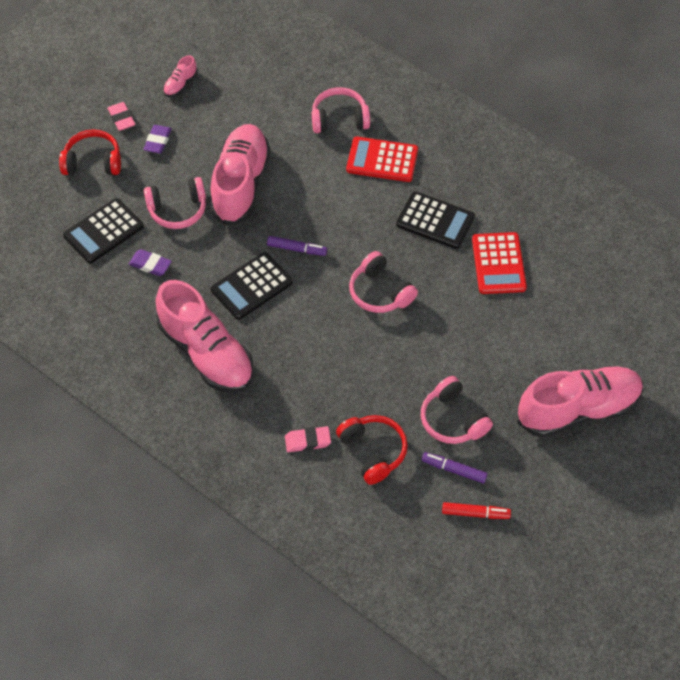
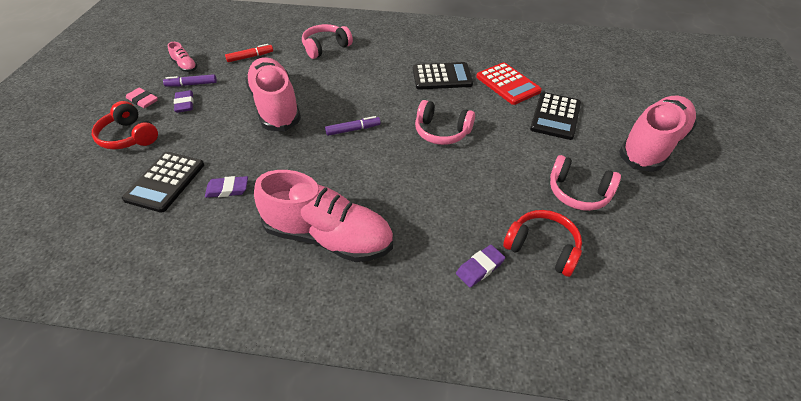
camera: 30 degrees left, 10 degrees down
red headphones [59,130,121,175] -> red headphones turned 105 degrees counterclockwise [92,101,158,149]
pink headphones [144,177,206,229] -> none
pink shoe [163,55,198,97] -> pink shoe turned 45 degrees counterclockwise [168,42,197,72]
black calculator [211,252,293,320] -> black calculator moved to [530,92,581,140]
pink eraser [285,426,331,452] -> purple eraser [456,245,505,287]
red calculator [346,136,418,182] -> none
purple marker [422,452,488,483] -> purple marker moved to [163,74,217,87]
red marker [442,502,511,519] -> red marker moved to [225,44,273,62]

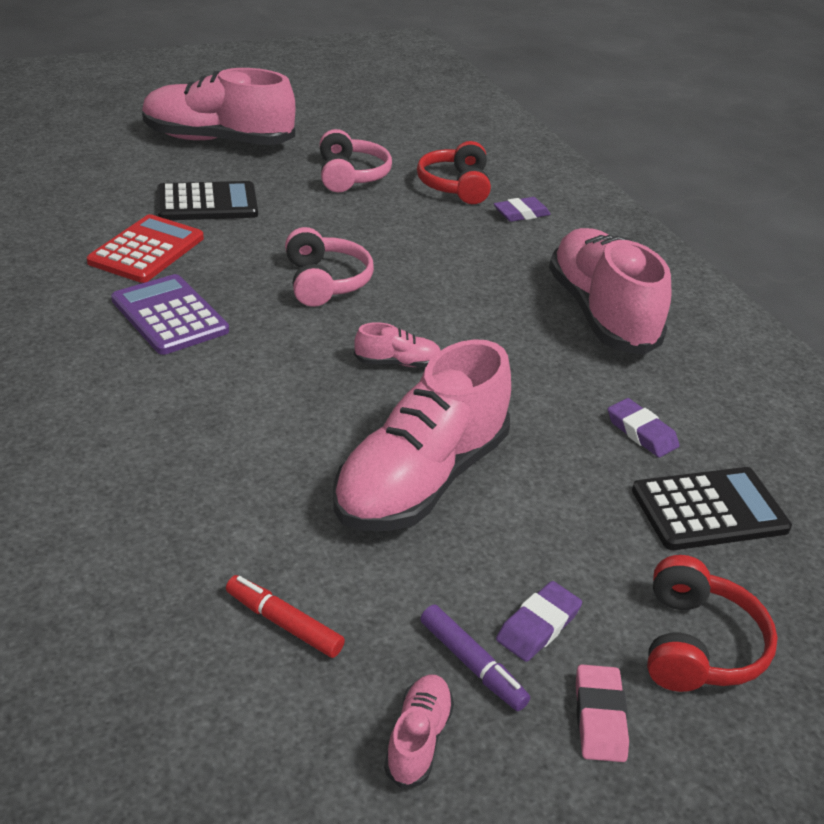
camera: 125 degrees left, 10 degrees down
pink headphones [302,24,353,59] -> none
purple marker [325,116,381,136] -> pink shoe [354,322,441,367]
black calculator [413,62,473,90] -> purple calculator [111,274,229,355]
purple eraser [456,245,505,287] -> purple eraser turned 45 degrees counterclockwise [494,197,551,222]

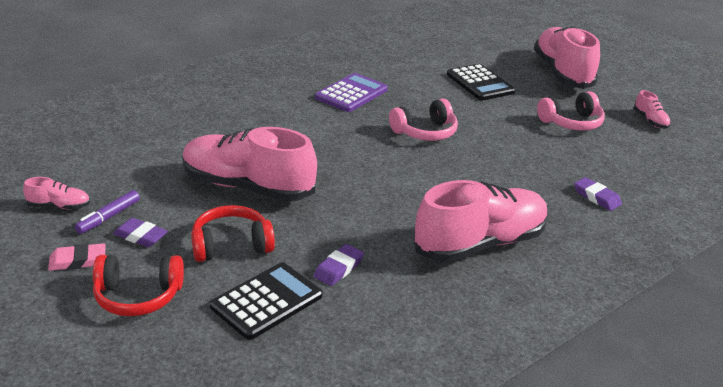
camera: 75 degrees right, 5 degrees down
red calculator [87,214,204,283] -> none
red marker [226,575,345,658] -> none
pink shoe [354,322,441,367] -> pink shoe moved to [634,90,671,129]
red headphones [417,141,491,204] -> red headphones moved to [191,205,275,262]
black calculator [632,467,792,550] -> black calculator turned 105 degrees counterclockwise [210,262,323,340]

